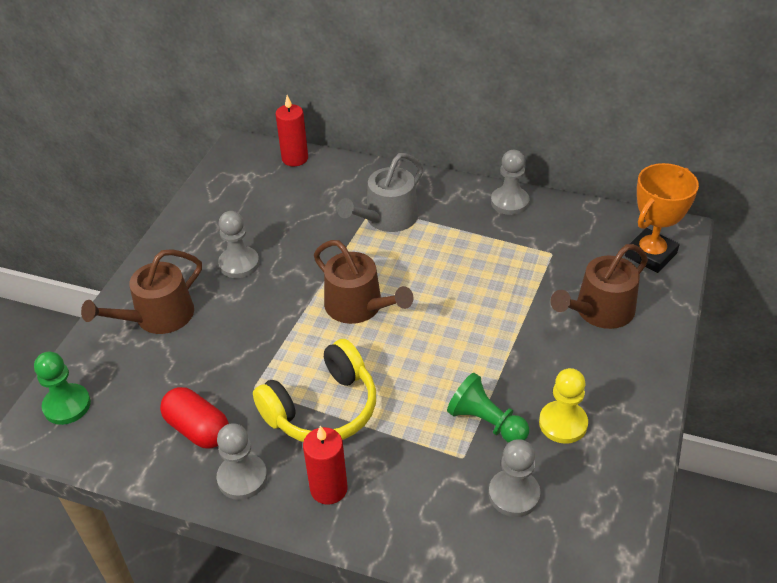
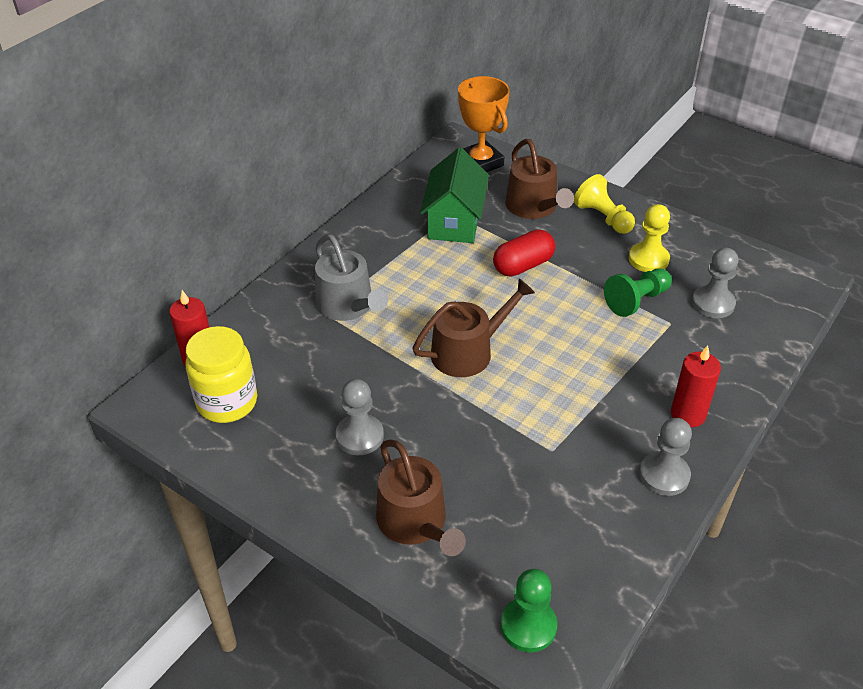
camera: 75 degrees left, 0 degrees up
red capsule [160,387,229,449] -> red capsule moved to [493,229,555,277]
yellow headphones [253,339,376,442] -> none
grey pawn [491,150,529,215] -> none
none -> yellow jar [186,326,257,423]
none -> green house [420,147,489,243]
none -> yellow pawn [574,174,635,234]

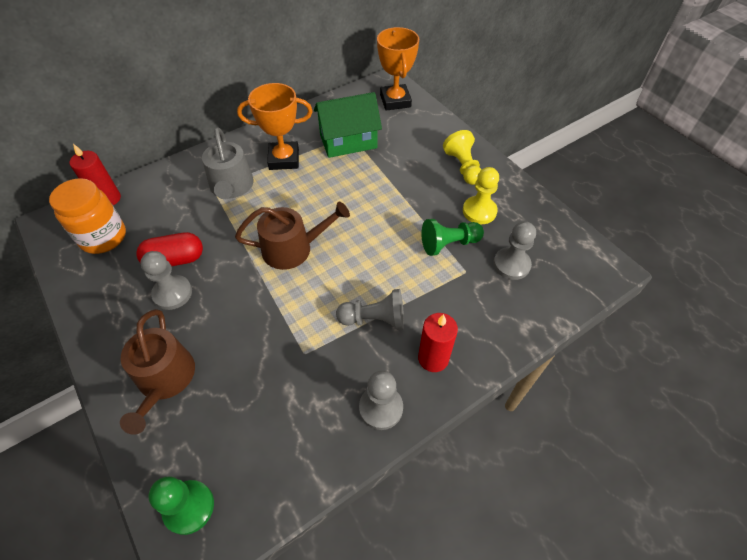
camera: 20 degrees right, 10 degrees up
yellow jar [186,326,257,423] -> orange jar [49,178,126,254]
green house [420,147,489,243] -> green house turned 45 degrees clockwise [314,92,382,158]
red capsule [493,229,555,277] -> red capsule moved to [136,232,203,266]
brown watering can [505,139,574,219] -> none
none -> orange trophy [237,83,313,170]
none -> grey pawn [336,289,404,330]

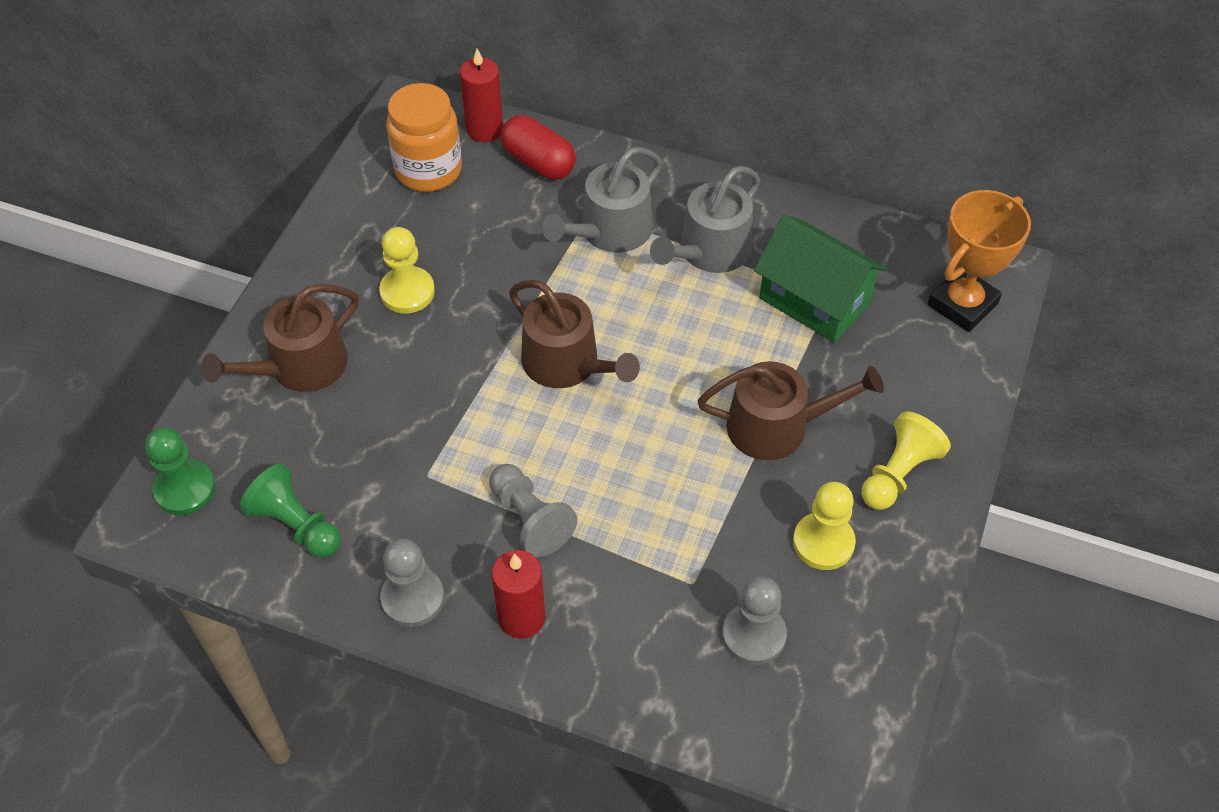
camera: 55 degrees right, 0 degrees up
red capsule [136,232,203,266] -> red capsule moved to [501,115,576,180]
grey pawn [141,251,192,310] -> yellow pawn [379,227,435,314]
orange trophy [237,83,313,170] -> grey watering can [650,166,760,273]
green pawn [421,219,484,256] -> green pawn moved to [240,463,341,558]
none -> brown watering can [698,361,884,460]

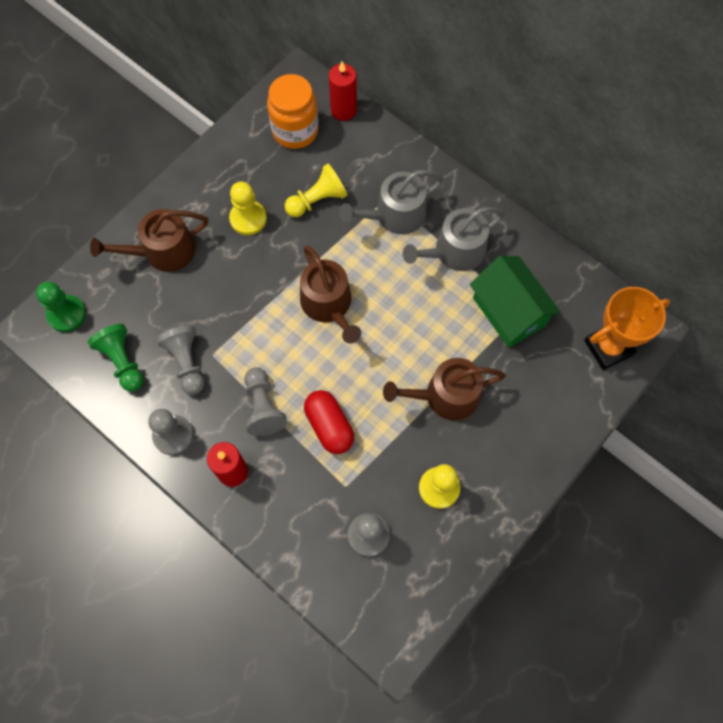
camera: 20 degrees right, 15 degrees up
red capsule [501,115,576,180] -> red capsule moved to [304,390,354,454]
brown watering can [698,361,884,460] -> brown watering can turned 150 degrees clockwise [383,358,506,420]
yellow pawn [861,412,951,510] -> yellow pawn moved to [285,164,347,217]
none -> grey pawn [156,326,205,395]

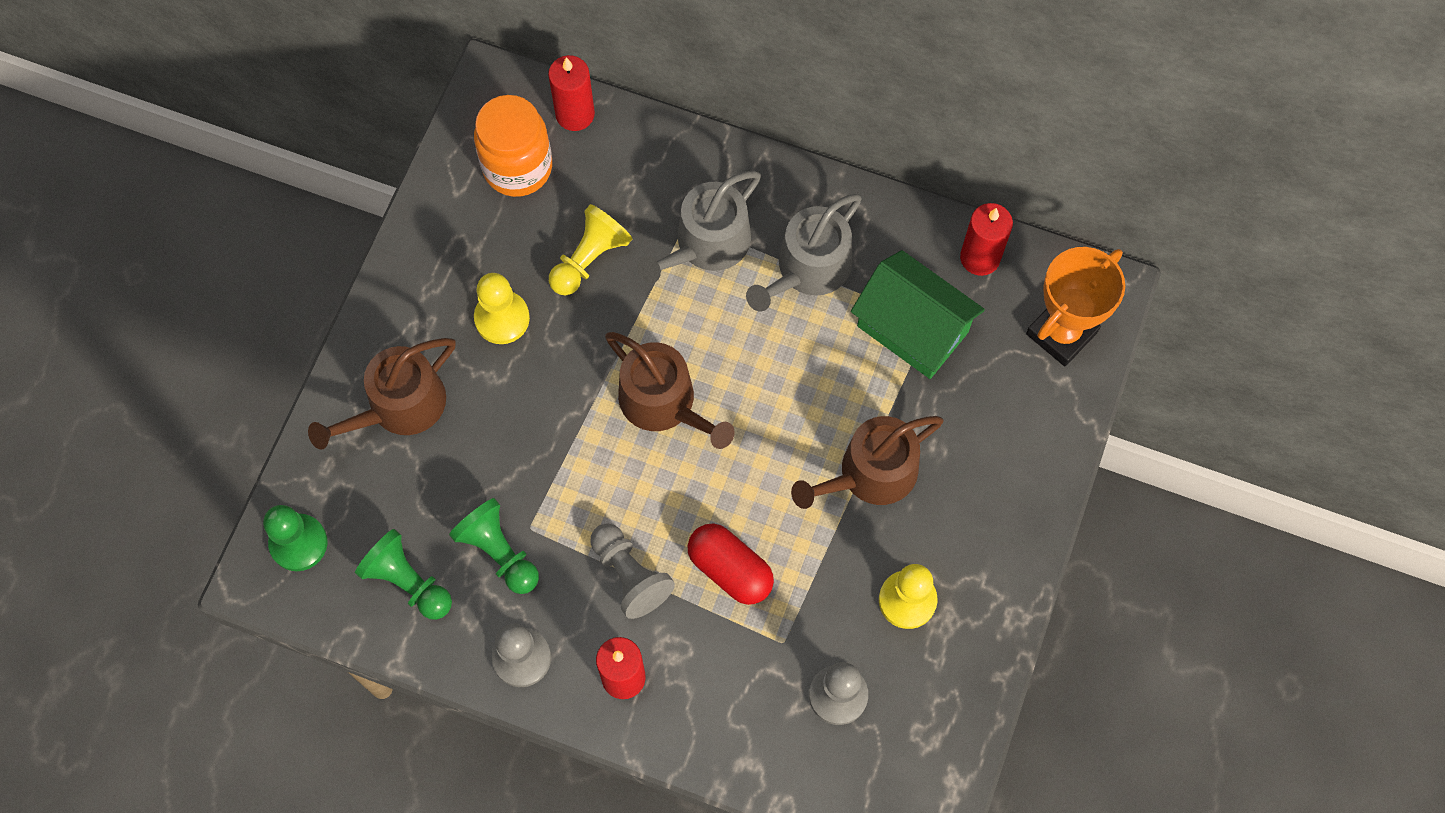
camera: 20 degrees left, 0 degrees up
grey pawn [156,326,205,395] -> green pawn [449,498,539,594]
none -> red candle [960,203,1013,276]

